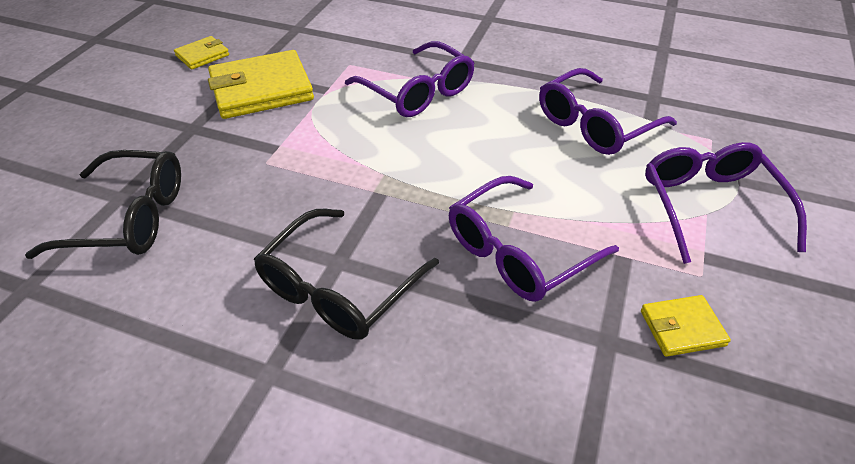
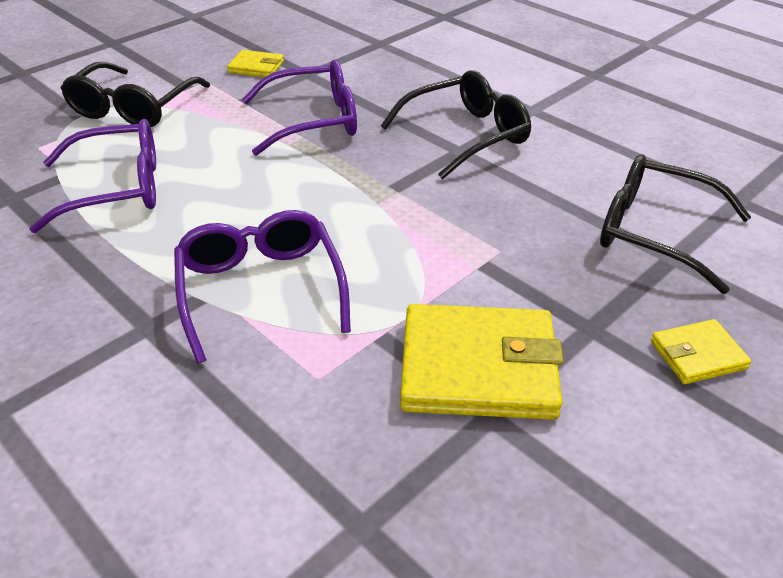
camera: 155 degrees left, 5 degrees down
yellow wallet [174,36,229,70] -> yellow wallet moved to [651,319,751,384]
purple glasses [645,142,807,264] -> black glasses [60,62,210,127]

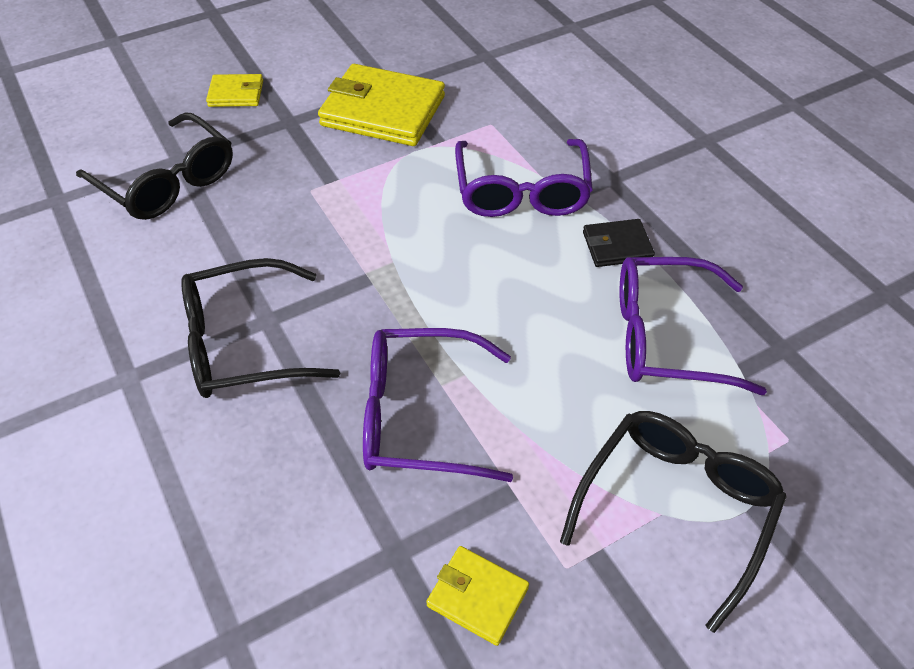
camera: 165 degrees left, 10 degrees up
none -> black wallet [583,219,655,267]

